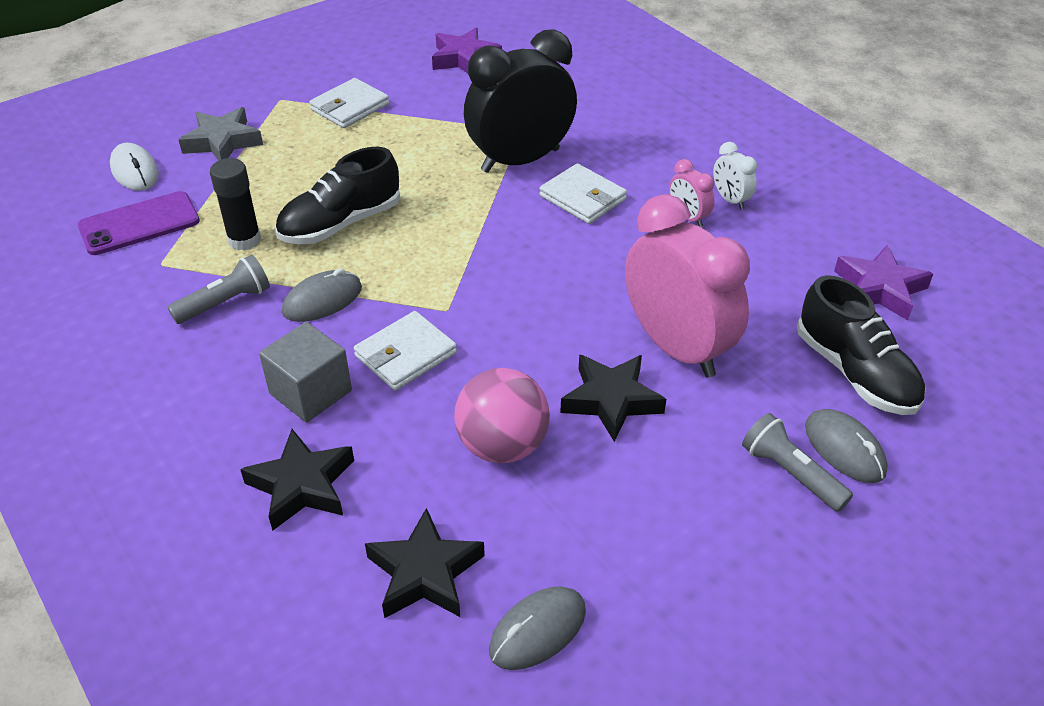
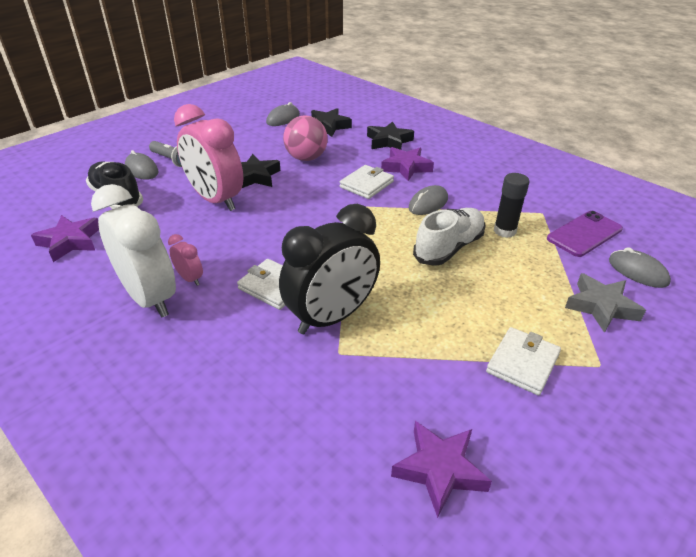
camera: 170 degrees right, 5 degrees down
white mouse [110,143,159,191] -> grey mouse [609,247,671,288]
grey flashlight [168,254,270,324] -> none
grey cube [259,322,352,422] -> purple star [381,147,434,181]
black shoe [275,147,400,244] -> white shoe [413,208,486,266]
white clock [713,142,757,210] -> white clock [91,184,176,317], size x2.33

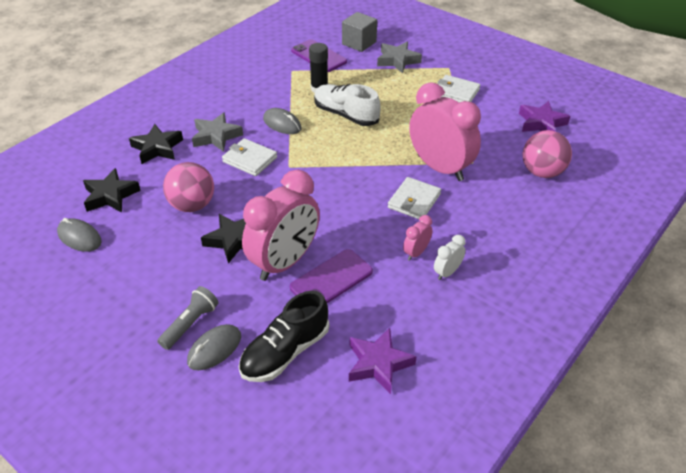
camera: 95 degrees left, 5 degrees up
white clock [91,184,176,317] -> white clock [434,235,466,280], size x0.43
black clock [279,204,380,334] -> pink clock [409,82,481,181]
purple star [381,147,434,181] -> grey star [192,113,243,152]
grey mouse [609,247,671,288] -> grey cube [342,12,377,52]
none -> purple phone [290,249,373,303]
none -> pink ball [523,130,572,178]

